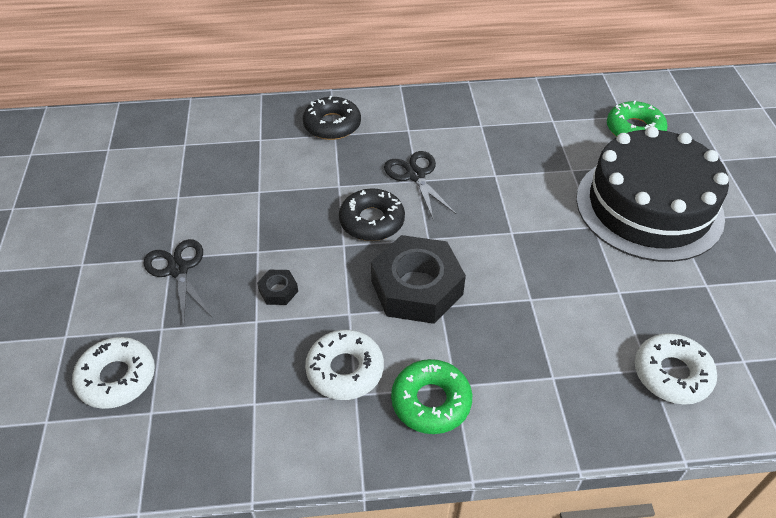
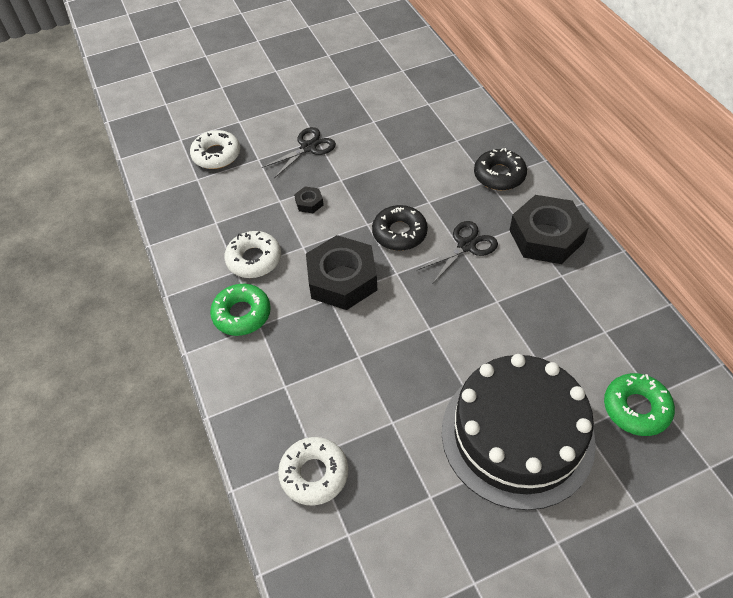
camera: 75 degrees right, 5 degrees up
none -> black nut [509,195,589,264]

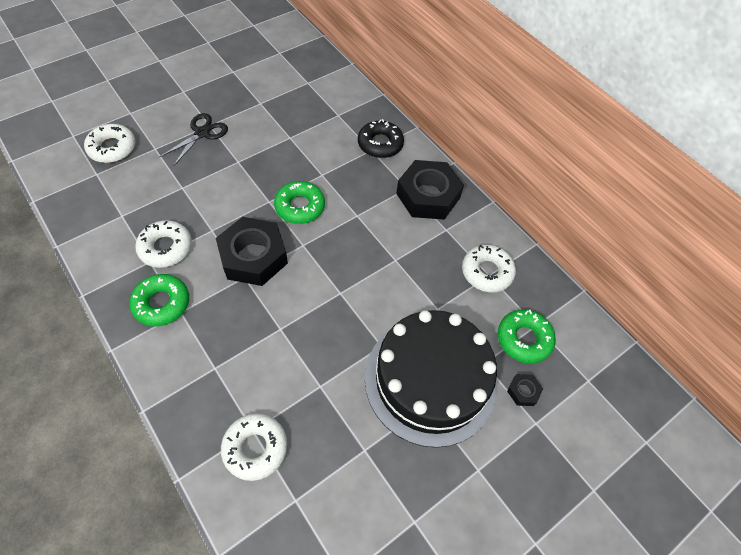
camera: 20 degrees left, 5 degrees up
black nut [294,186,324,213] -> black nut moved to [507,374,543,406]
black donut [372,205,428,251] -> green donut [274,181,325,224]
black scissors [417,221,498,283] -> none
none -> white donut [462,245,516,292]

